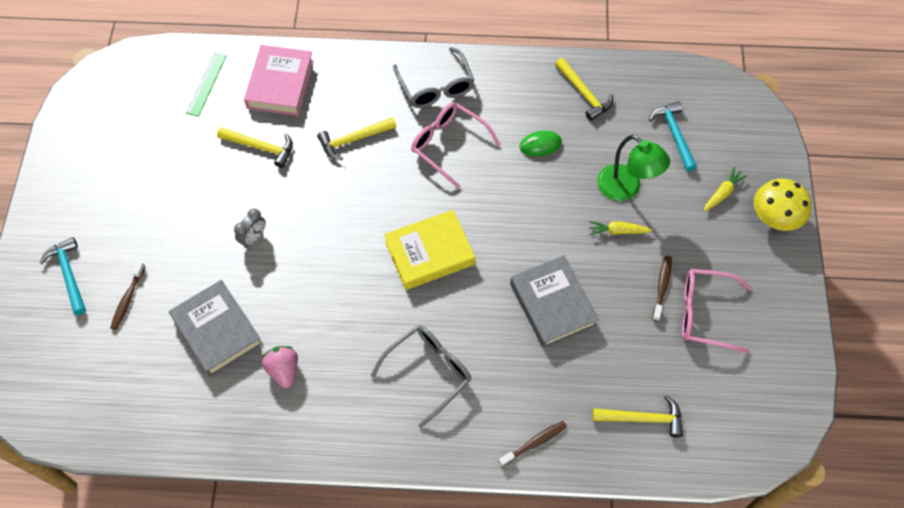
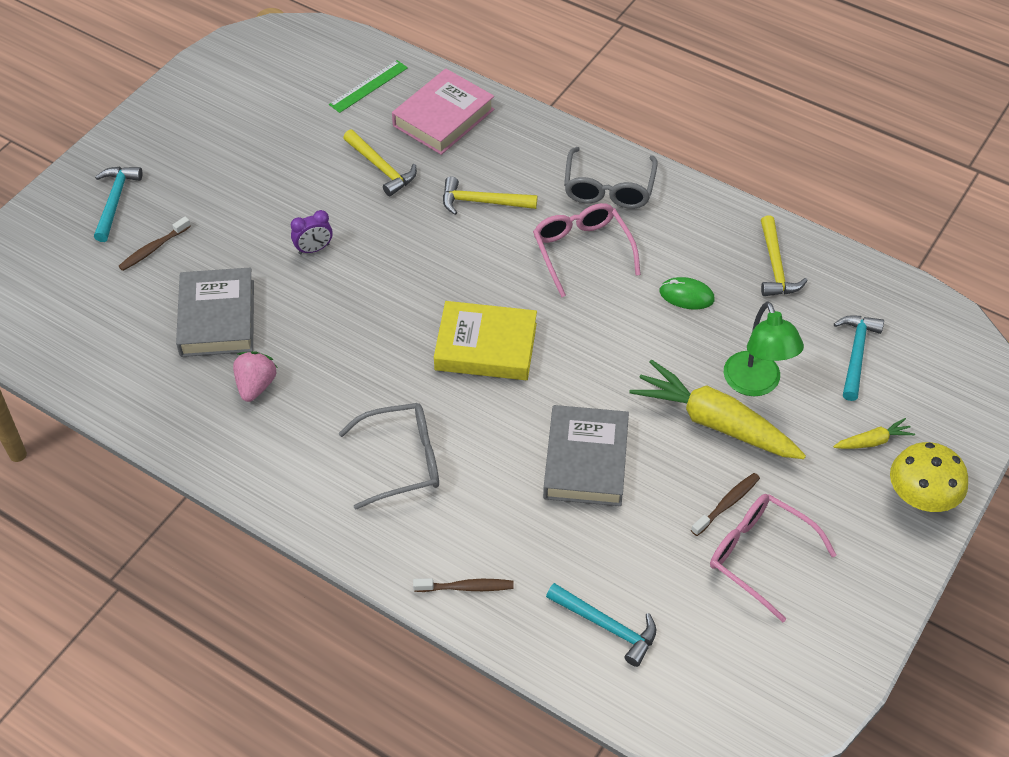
camera: 30 degrees right, 10 degrees down
grey clock [234,209,266,248] -> purple clock [291,210,333,255]
yellow carrot [589,221,653,235] -> yellow carrot [629,359,806,459], size x2.21
yellow hammer [592,395,683,438] -> turquoise hammer [546,583,656,667]

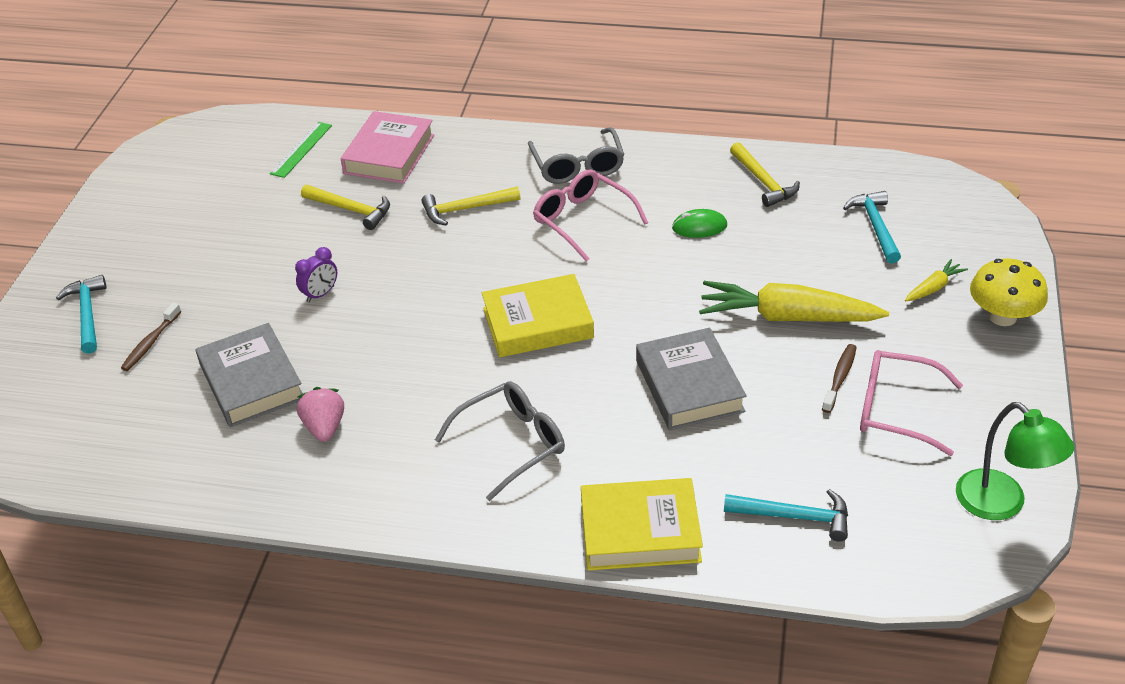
camera: 20 degrees left, 10 degrees down
brown toothbrush [413,578,514,592] -> yellow book [581,478,703,571]
green lamp [724,302,804,396] -> green lamp moved to [956,402,1075,520]

